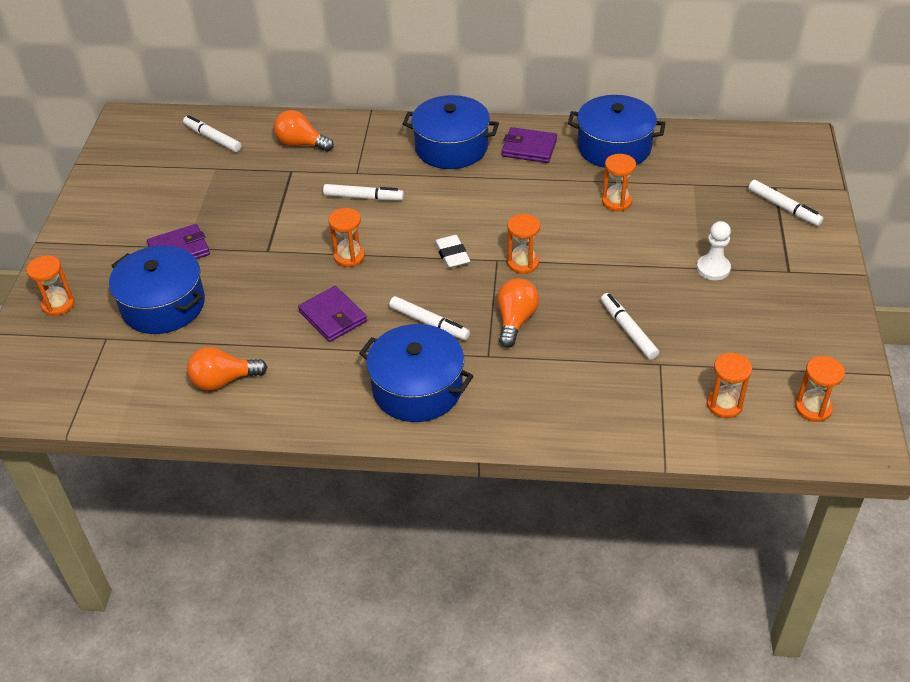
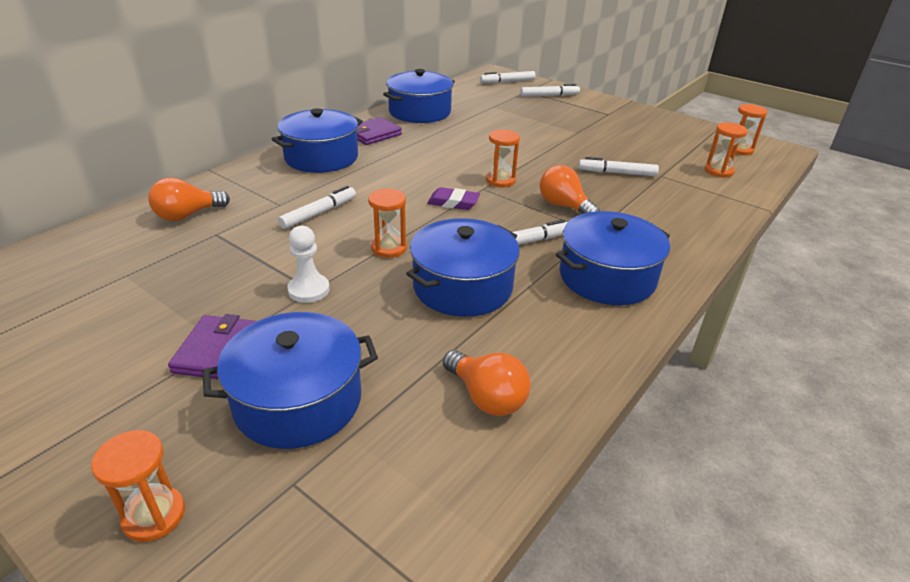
camera: 60 degrees left, 10 degrees down
white marker [183,115,241,152] -> white marker moved to [480,71,536,83]
orange light bulb [187,347,267,391] -> orange light bulb turned 60 degrees counterclockwise [443,350,531,416]
purple wallet [298,286,367,342] -> blue pot [406,218,520,317]
white eraser [435,235,470,268] -> purple eraser [427,187,480,210]
orange hourglass [602,154,636,211] -> none
white pawn [697,221,731,280] -> white pawn moved to [288,226,330,303]

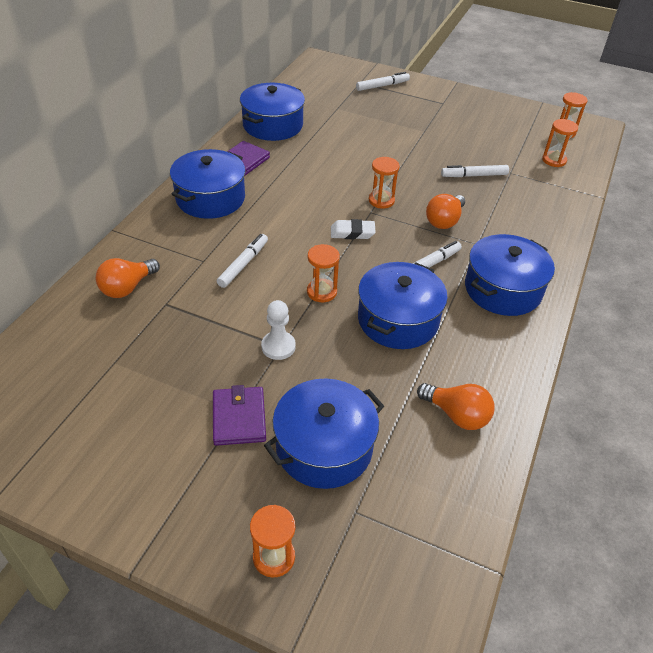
camera: 15 degrees left, 10 degrees up
purple eraser [427,187,480,210] -> white eraser [331,219,376,239]
white marker [480,71,536,83] -> none
orange light bulb [540,165,600,214] -> orange light bulb turned 90 degrees counterclockwise [426,194,465,229]

